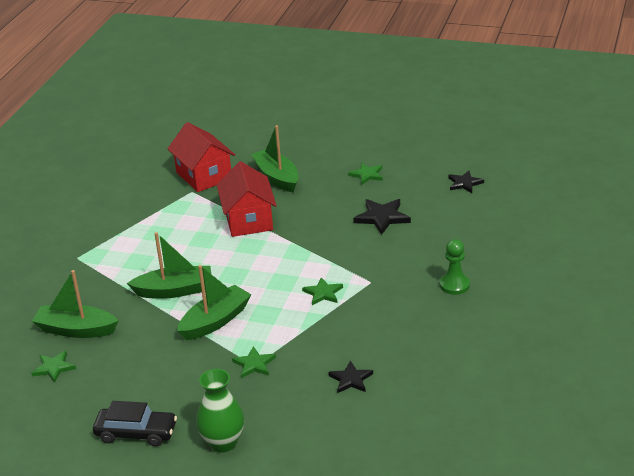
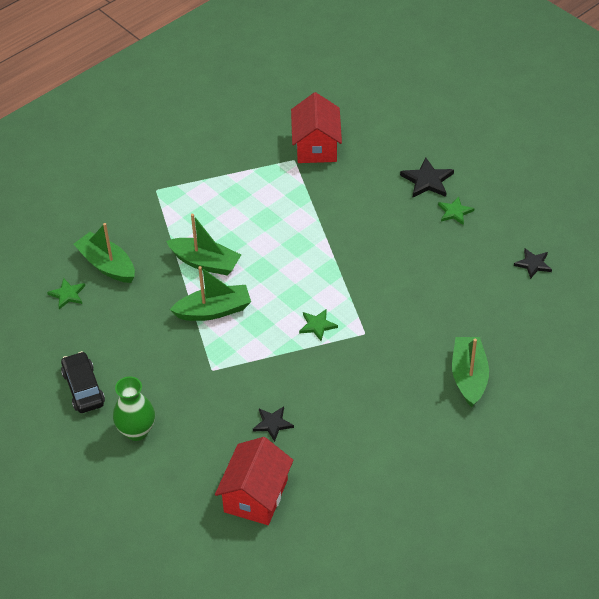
camera: 30 degrees right, 15 degrees up
black car [93,401,177,447] -> black car turned 150 degrees counterclockwise [61,351,105,413]
red house [217,161,277,237] -> red house moved to [215,437,293,525]
green star [232,346,276,378] -> none
green boat [251,125,299,193] -> green boat moved to [452,337,489,407]
black star [353,199,411,235] -> black star moved to [400,157,454,197]
green pawn [440,239,470,295] -> none

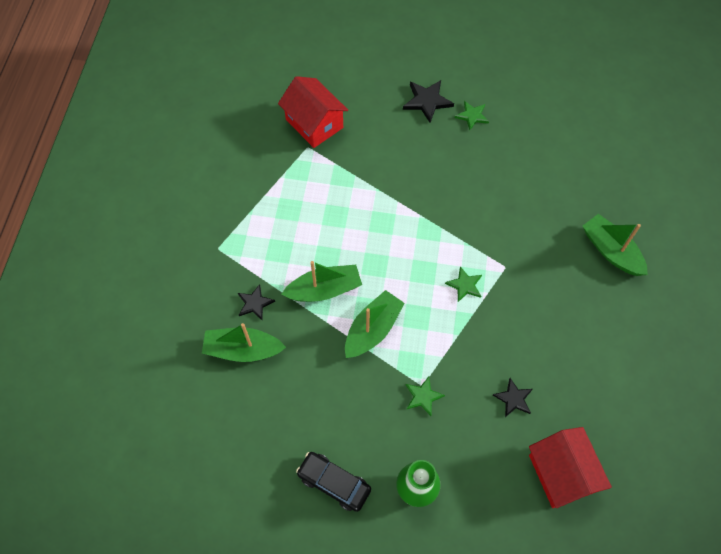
camera: 40 degrees left, 15 degrees up
green star [47,278,85,309] -> green star moved to [406,377,445,416]
black star [514,248,552,279] -> black star moved to [238,284,275,320]

